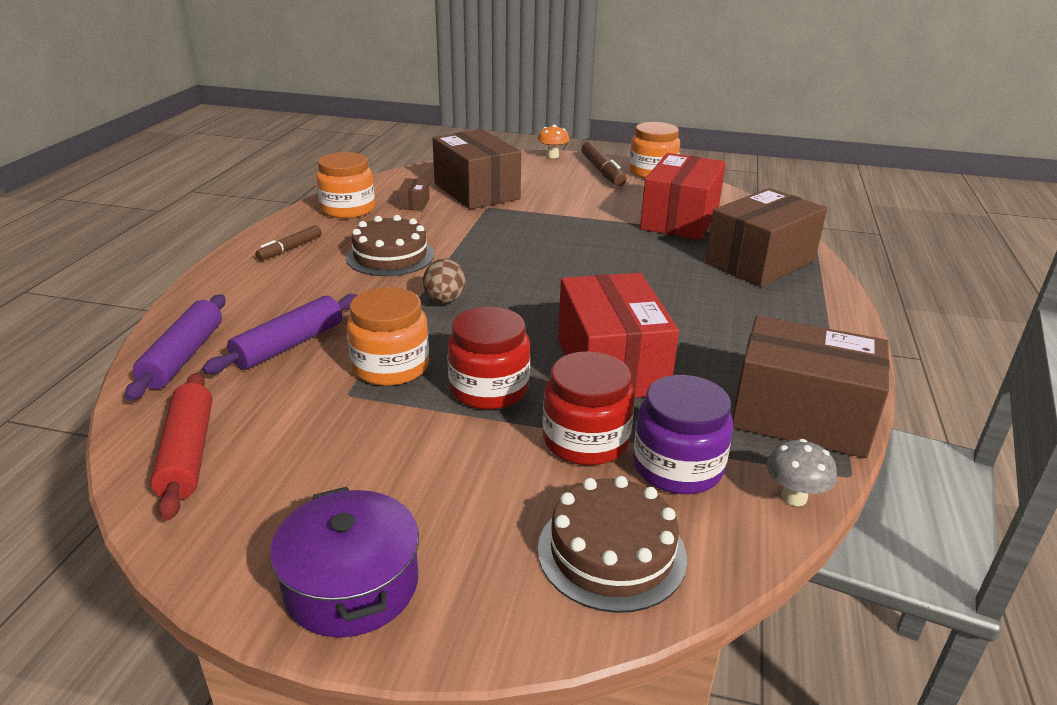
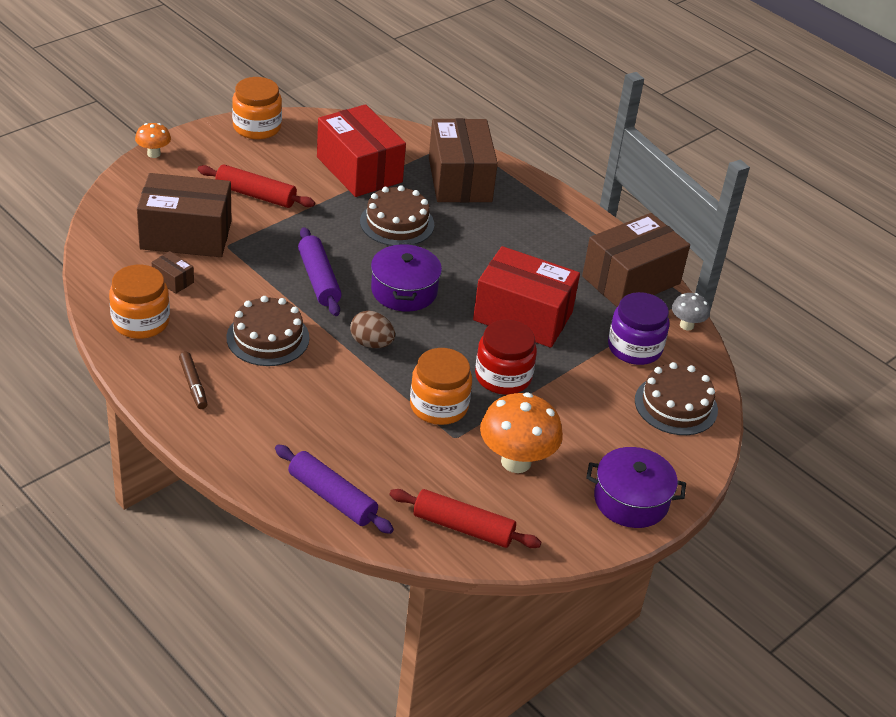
camera: 60 degrees left, 10 degrees up
purple rolling pin [202,294,357,374] -> purple rolling pin moved to [298,227,342,316]
red jar [543,351,635,465] -> none
brown marker [581,141,626,186] -> none
none -> red rolling pin [198,164,315,208]
none -> brown cake [360,185,435,246]
none -> purple pot [371,243,442,312]
none -> orange mushroom [480,392,563,473]

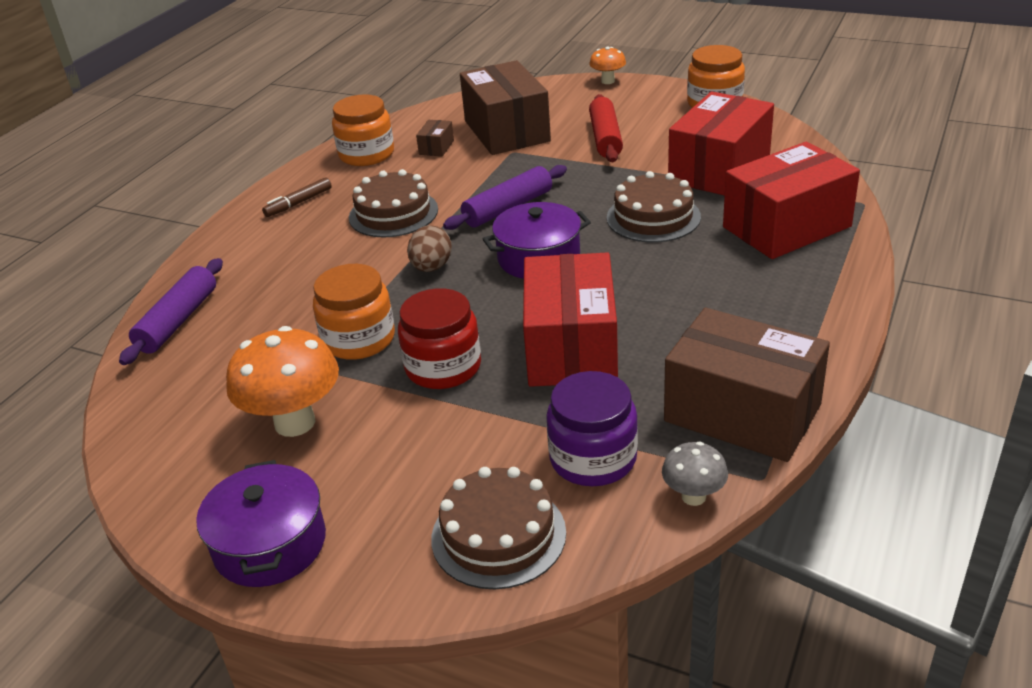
camera: 75 degrees right, 5 degrees down
red rolling pin [389,489,541,548] -> none
brown box [429,118,498,203] -> red box [723,142,860,259]

